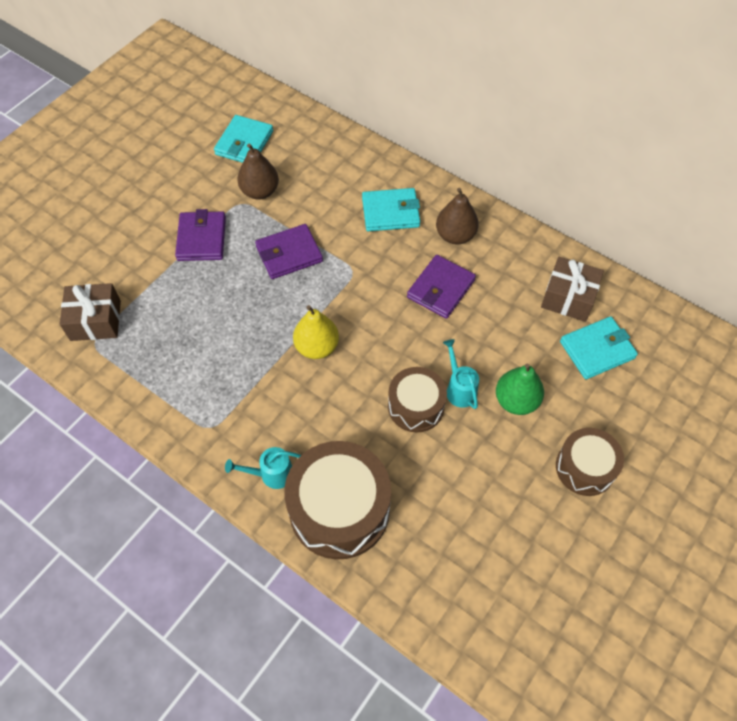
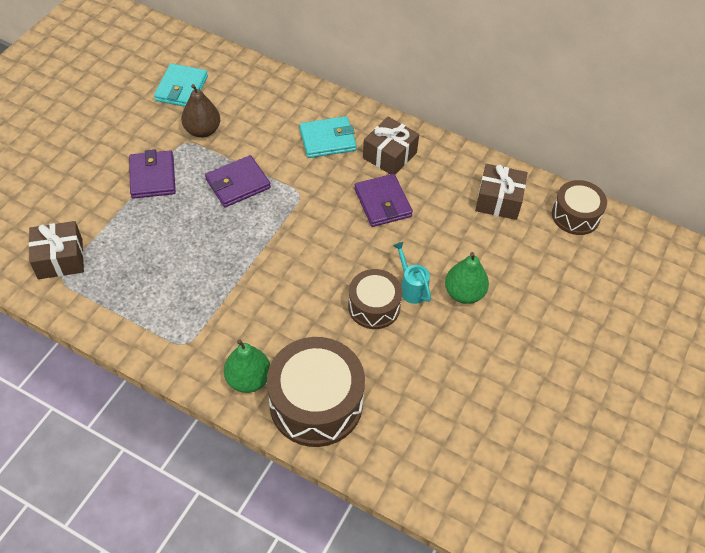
camera: 10 degrees left, 5 degrees down
turquoise watering can [225,447,301,489] -> green pear [224,339,270,393]
yellow pear [293,305,339,359] -> none
purple wallet [407,255,476,319] -> purple wallet turned 45 degrees counterclockwise [354,174,413,227]
brown pear [436,188,479,245] -> brown gift [363,117,419,175]
brown drum [556,428,624,496] -> brown drum moved to [552,180,607,235]
turquoise wallet [560,316,638,379] -> none

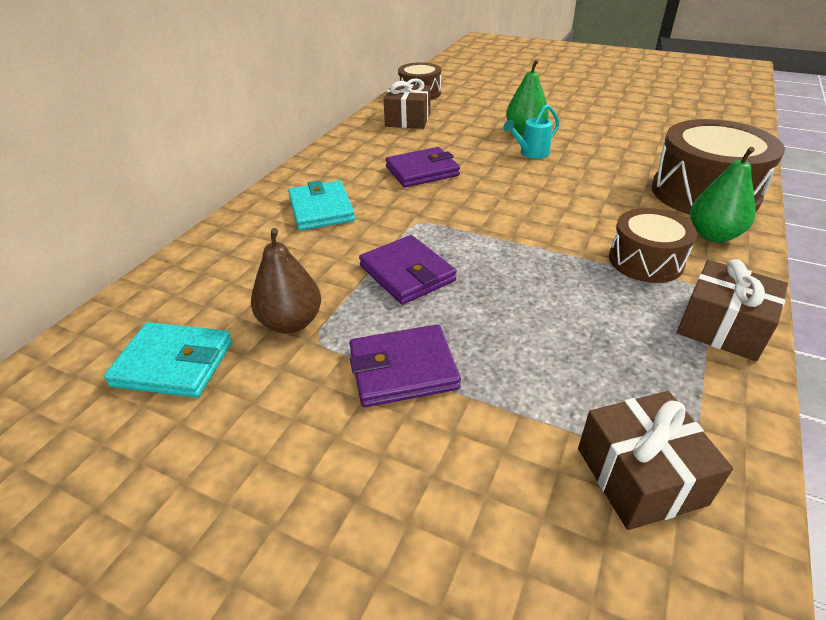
camera: 90 degrees left, 15 degrees down
brown drum [348,269,402,329] -> brown drum moved to [609,208,697,283]
brown gift [363,117,419,175] -> brown gift moved to [677,259,788,361]

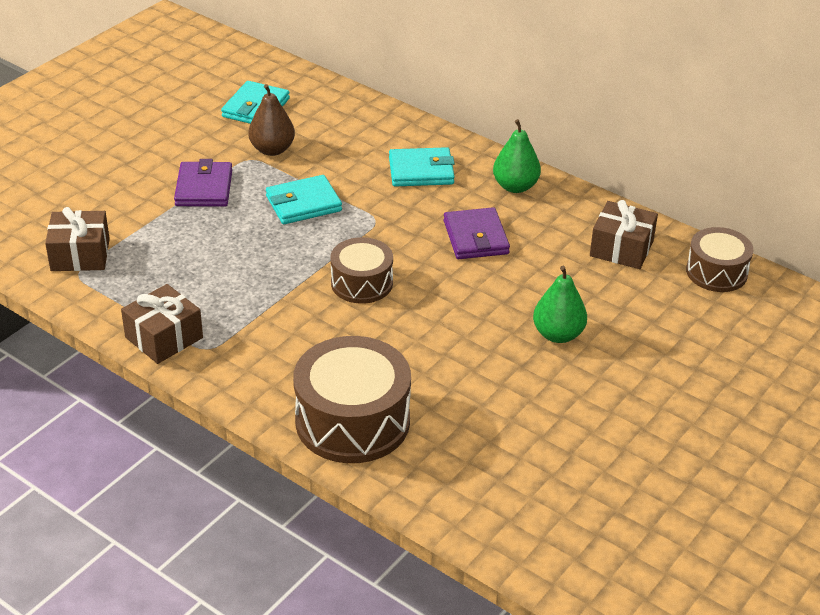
camera: 100 degrees right, 0 degrees up
purple wallet [359,235,457,305] -> turquoise wallet [266,175,342,224]
turquoise watering can [503,104,560,159] -> none
brown drum [609,208,697,283] -> brown drum moved to [331,237,393,304]
green pear [690,147,755,242] -> green pear moved to [493,119,541,193]

